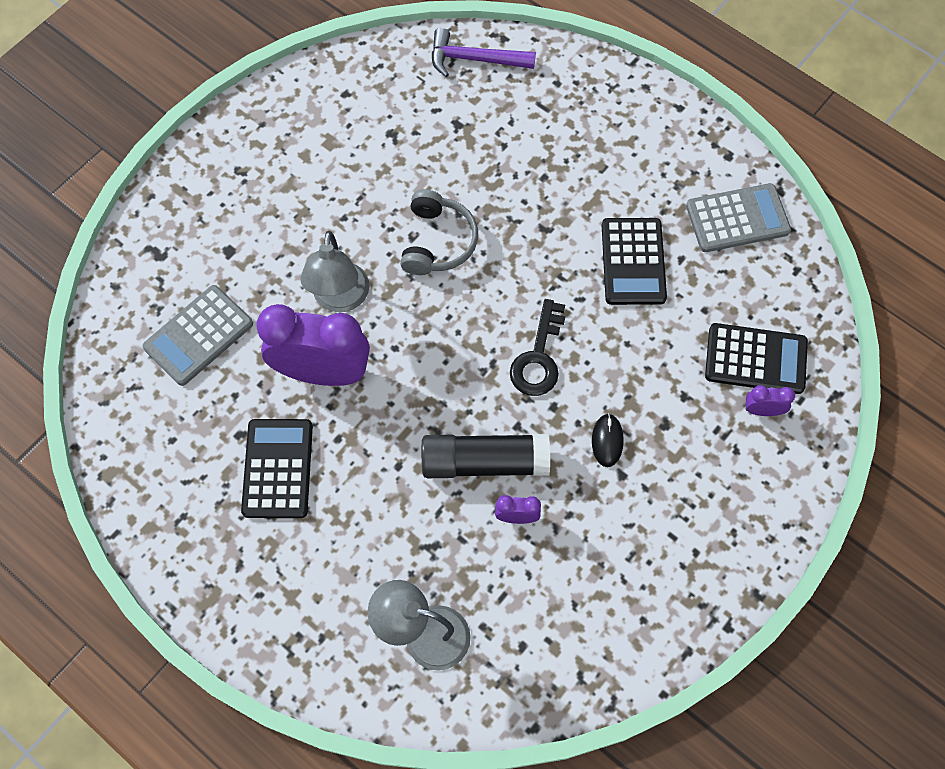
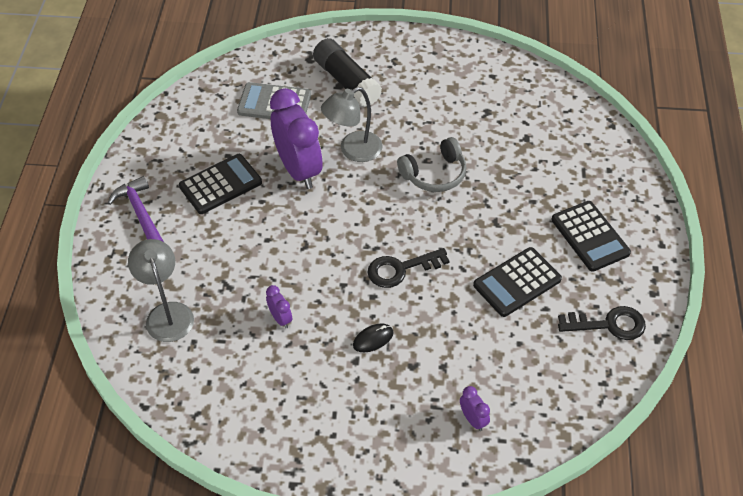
camera: 55 degrees right, 15 degrees down
black glue stick [422,434,550,478] -> black glue stick moved to [313,38,382,107]
purple hammer [432,28,536,77] -> purple hammer moved to [108,176,164,242]
grey calculator [686,183,791,252] -> black key [558,306,646,340]
black calculator [705,323,808,394] -> black calculator moved to [552,201,631,272]

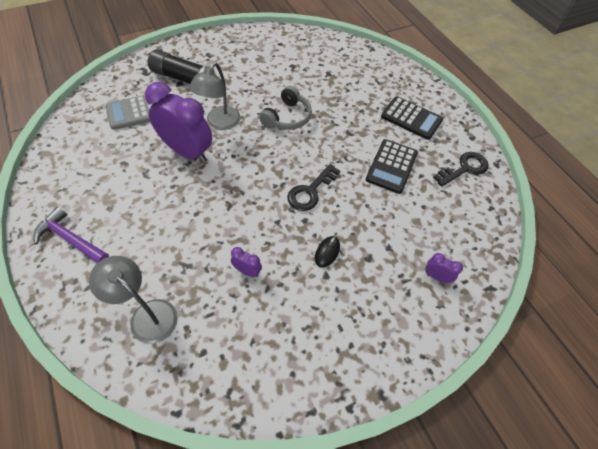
camera: 35 degrees left, 5 degrees up
black calculator [179,154,262,214] -> none

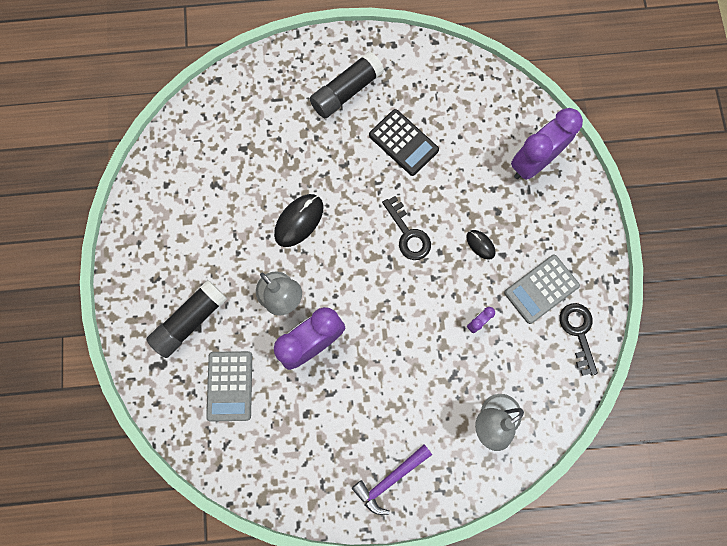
camera: 65 degrees left, 20 degrees up
grey headphones [259,86,312,130] -> black mouse [274,194,324,247]
black calculator [381,96,443,140] -> black glue stick [310,51,384,118]
purple clock [425,253,463,283] -> purple clock [511,108,583,180], size x2.37
black key [433,152,489,187] -> black key moved to [559,303,598,376]
none -> grey calculator [504,255,580,324]

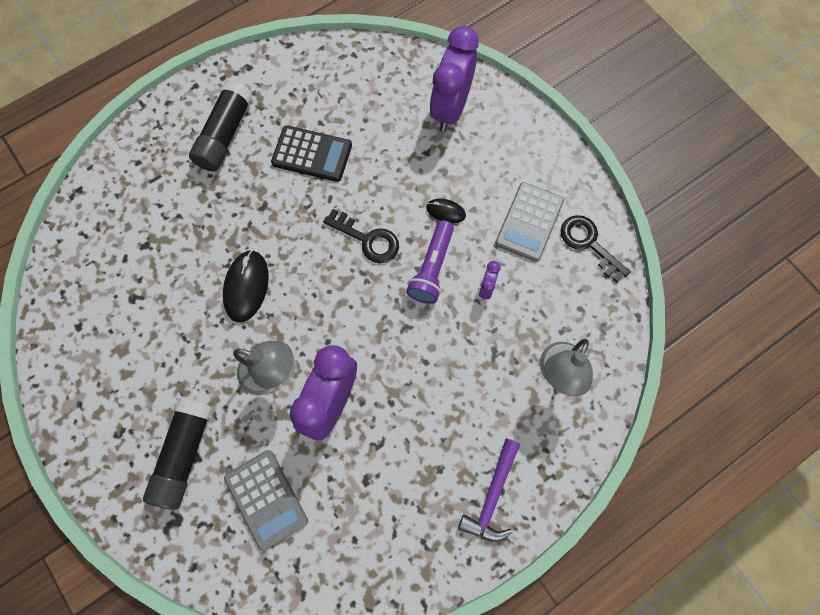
camera: 30 degrees left, 5 degrees down
none -> purple flashlight [406,220,454,304]

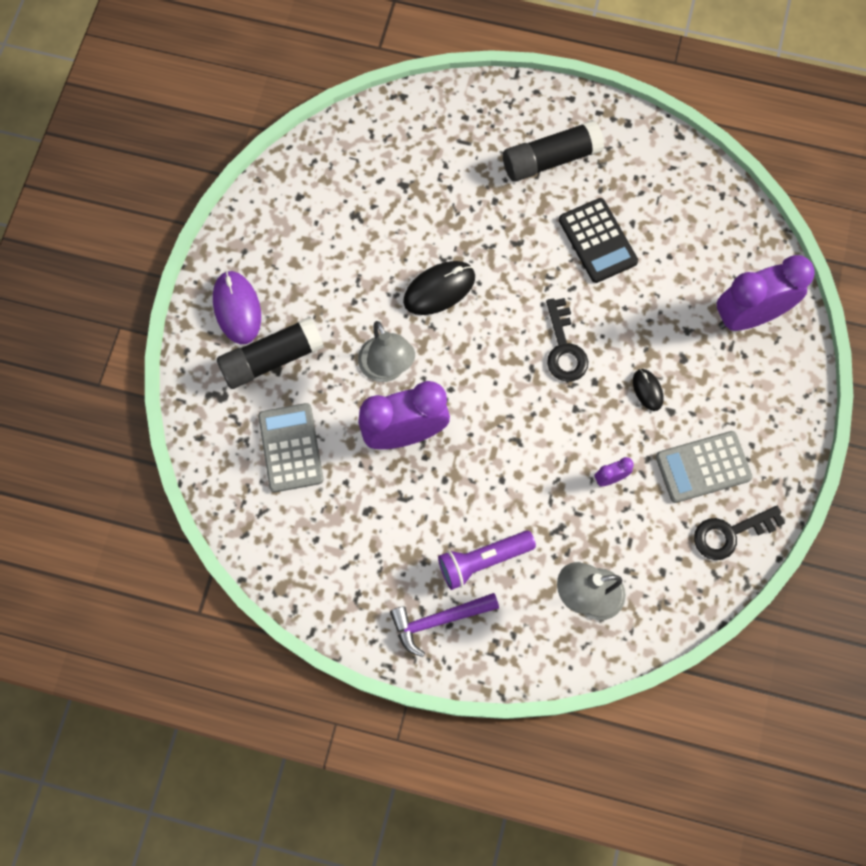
camera: 50 degrees right, 0 degrees up
grey calculator [224,450,308,551] -> grey calculator turned 150 degrees clockwise [258,403,324,492]
purple flashlight [406,220,454,304] -> purple flashlight moved to [438,531,536,590]
black key [561,215,630,283] -> black key turned 120 degrees counterclockwise [694,506,785,560]
none -> purple mouse [213,271,261,344]

